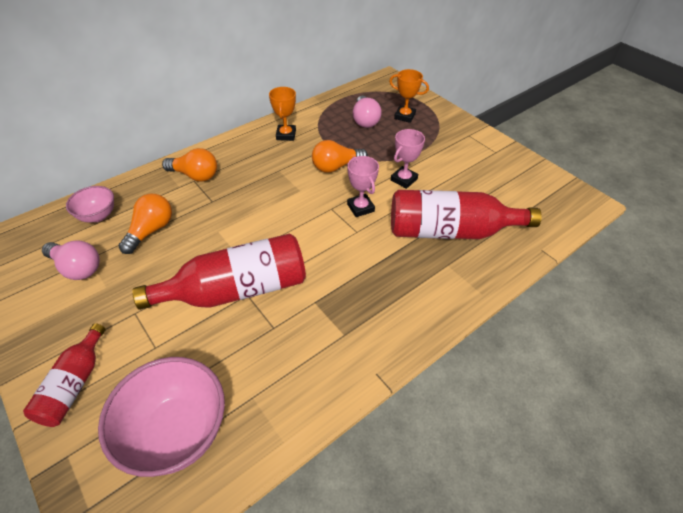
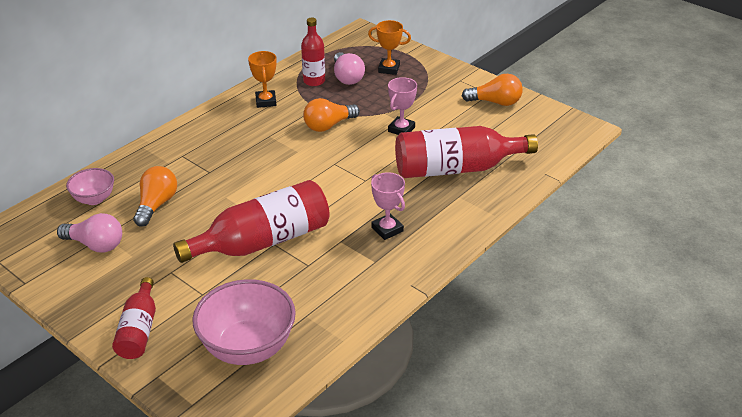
camera: 10 degrees left, 10 degrees down
orange light bulb [162,148,217,182] -> orange light bulb moved to [462,74,523,106]
pink trophy [347,156,379,217] -> pink trophy moved to [371,172,405,240]
none -> red bottle [301,18,325,86]

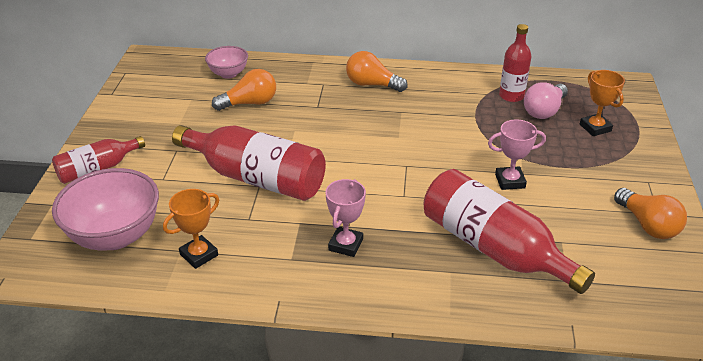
camera: 55 degrees right, 0 degrees up
pink light bulb [57,213,122,253] -> none
orange trophy [248,51,277,108] -> orange trophy moved to [163,189,219,269]
orange light bulb [303,98,360,132] -> orange light bulb moved to [346,51,408,92]

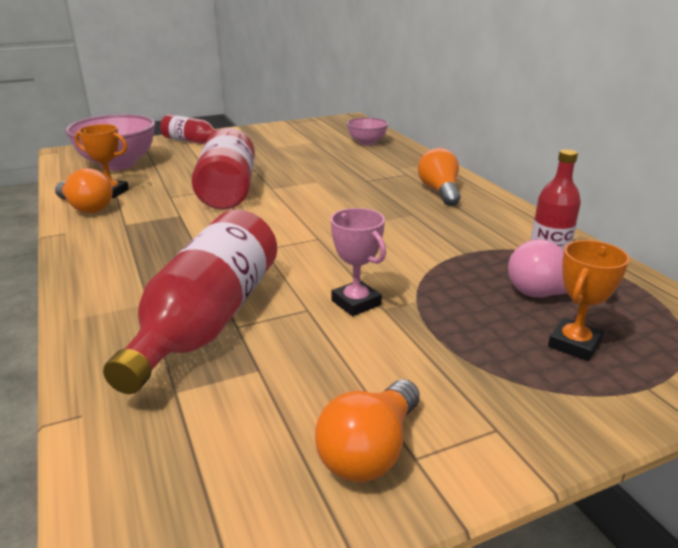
camera: 60 degrees right, 10 degrees down
orange light bulb [212,69,276,111] -> orange light bulb moved to [55,168,113,213]
pink trophy [326,179,366,257] -> none

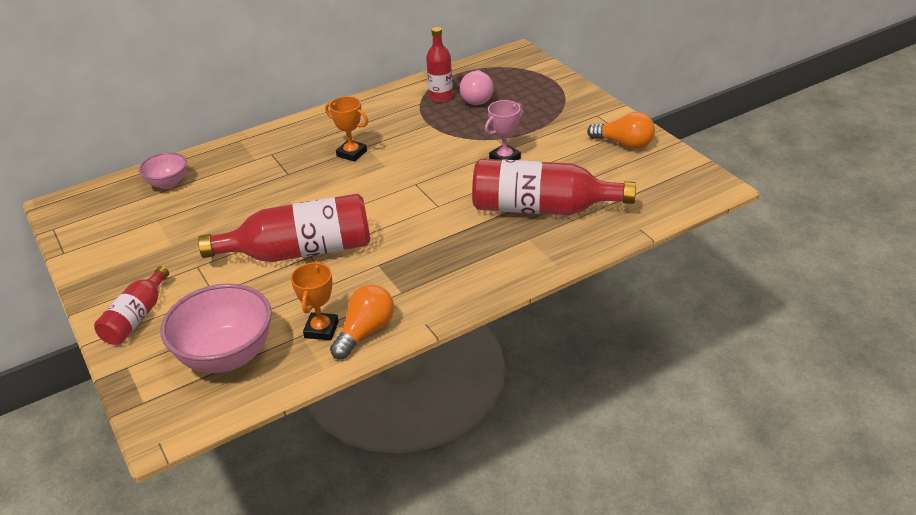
camera: 95 degrees left, 10 degrees up
orange light bulb [418,148,460,206] -> none
orange trophy [548,240,630,361] -> orange trophy moved to [325,96,368,162]

